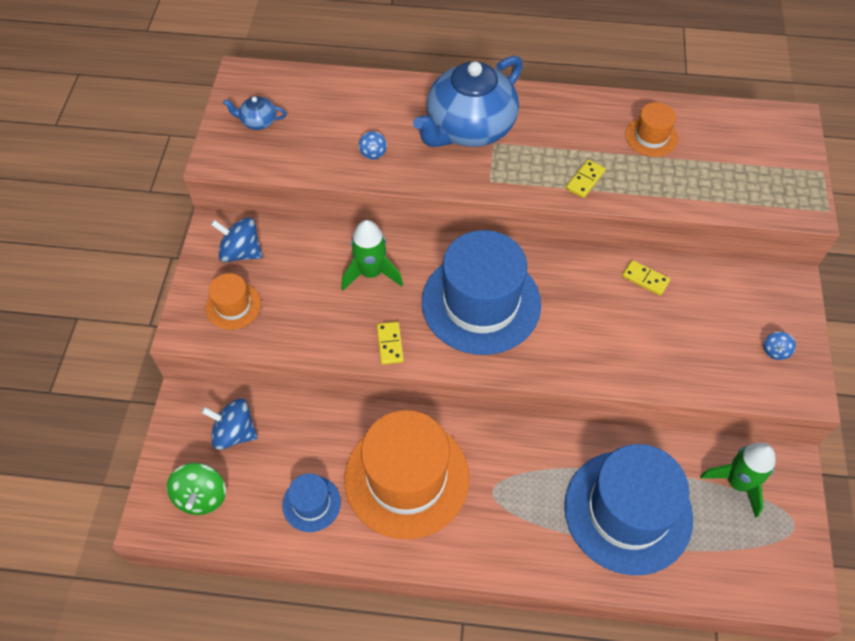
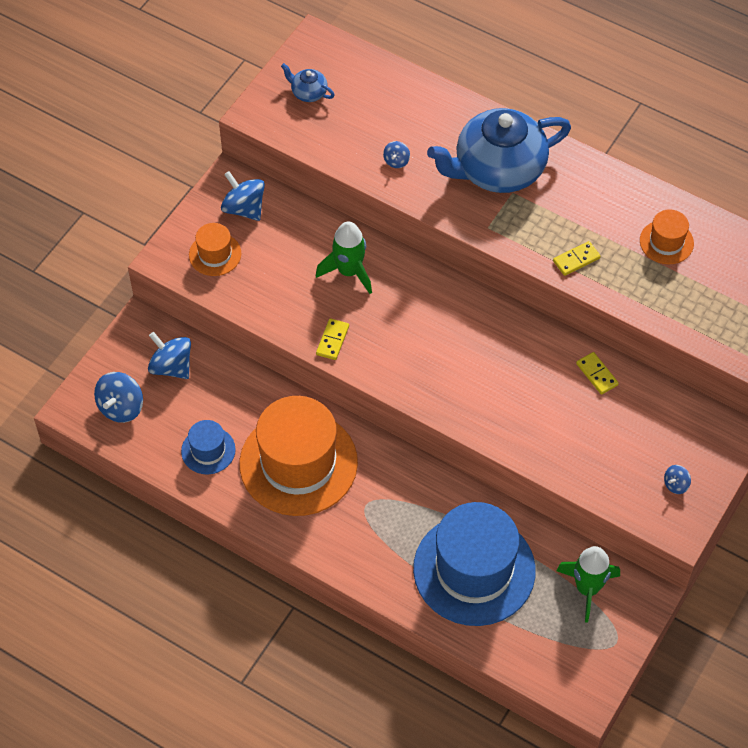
camera: 25 degrees right, 0 degrees up
green spinning top [167,463,226,515] -> blue spinning top [94,372,143,423]
blue hat [422,230,541,355] -> none

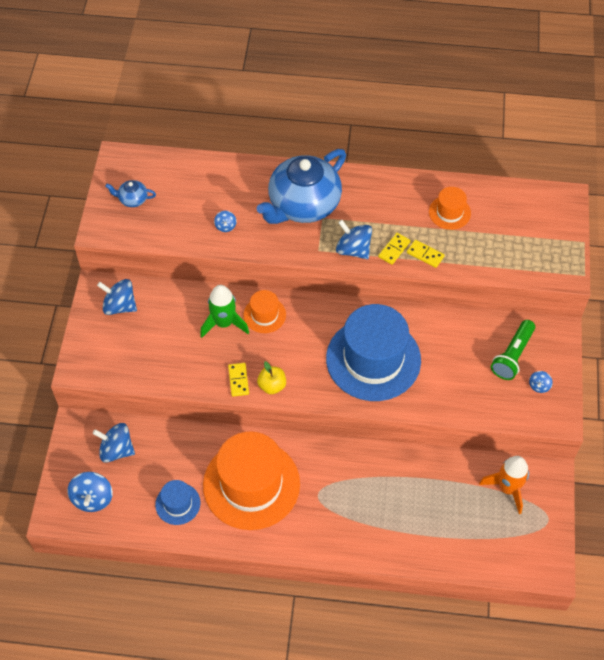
camera: 25 degrees left, 0 degrees up
orange hat [189,223,241,276] -> orange hat moved to [243,290,286,333]
blue hat [413,502,536,626] -> blue hat moved to [326,304,421,401]
green rocket [556,546,620,623] -> orange rocket [479,456,529,514]
yellow domino [576,352,619,395] -> yellow domino moved to [407,240,445,268]
none -> yellow apple [257,361,286,394]
none -> blue spinning top [336,220,372,259]
none -> green flashlight [491,320,535,380]

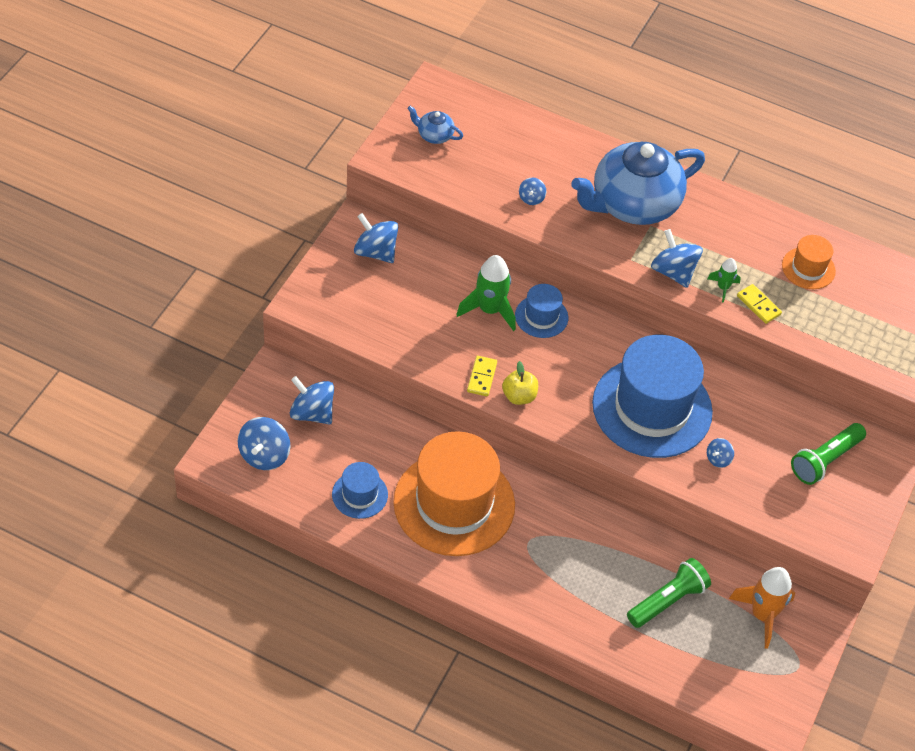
camera: 15 degrees right, 5 degrees down
orange hat [243,290,286,333] -> blue hat [515,284,568,338]
yellow domino [378,233,411,265] -> green rocket [707,258,741,303]
blue spinning top [529,371,553,393] -> blue spinning top moved to [707,438,734,468]
none -> green flashlight [627,558,711,628]

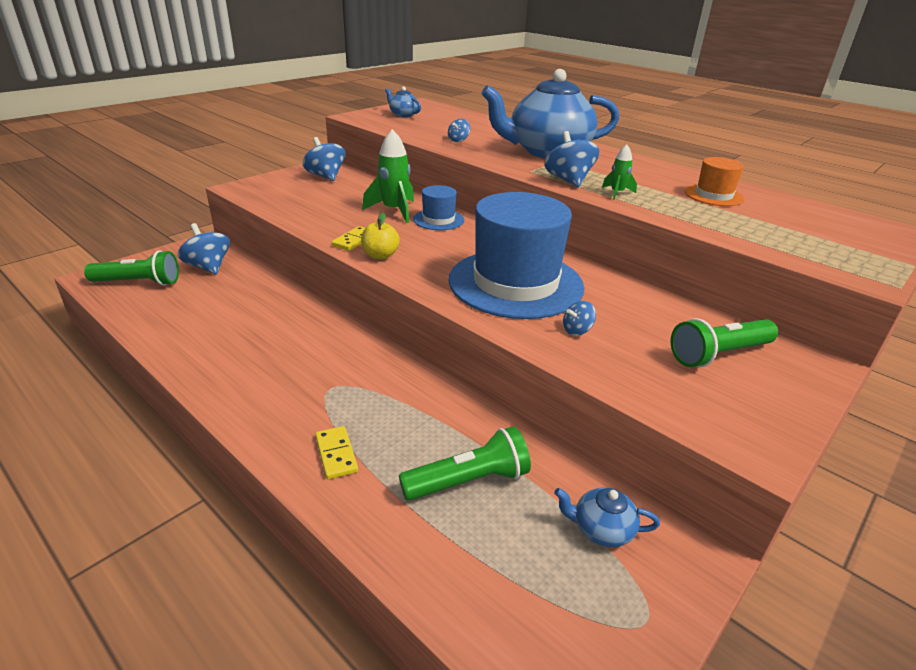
camera: 20 degrees right, 20 degrees down
blue spinning top [238,417,290,470] -> green flashlight [84,250,179,286]
blue hat [332,462,388,519] -> none
orange hat [393,431,515,556] -> none
orange rocket [729,567,795,649] -> blue teapot [554,488,660,547]
yellow domino [737,284,782,324] -> yellow domino moved to [315,426,358,479]

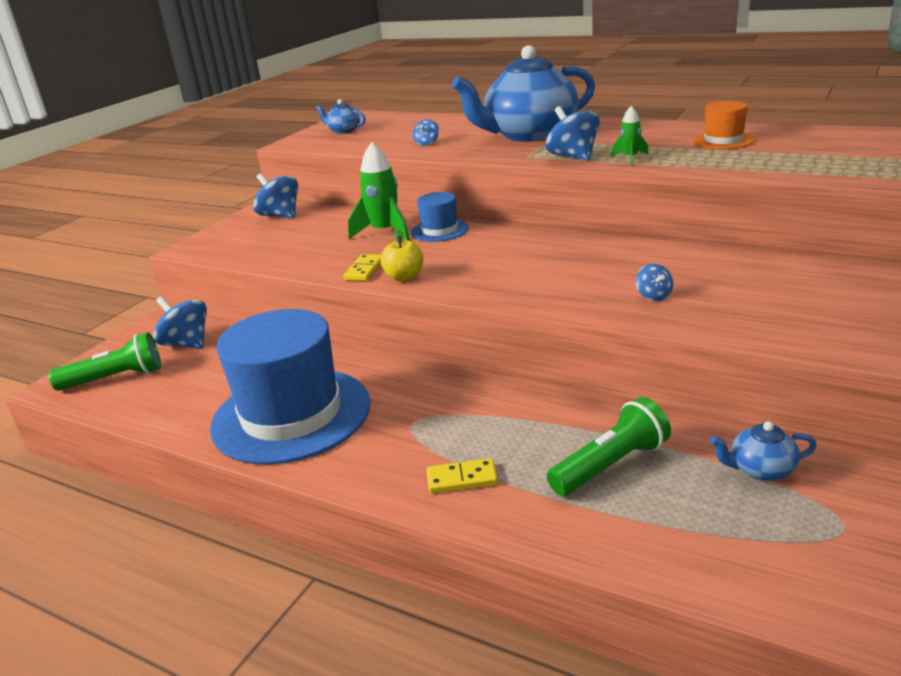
camera: 10 degrees left, 5 degrees down
yellow domino [315,426,358,479] -> yellow domino turned 60 degrees counterclockwise [426,458,498,493]
blue hat [448,192,584,319] -> blue hat moved to [210,309,371,465]
blue spinning top [563,301,596,335] -> blue spinning top turned 60 degrees counterclockwise [636,264,673,301]
green flashlight [670,318,778,367] -> none

